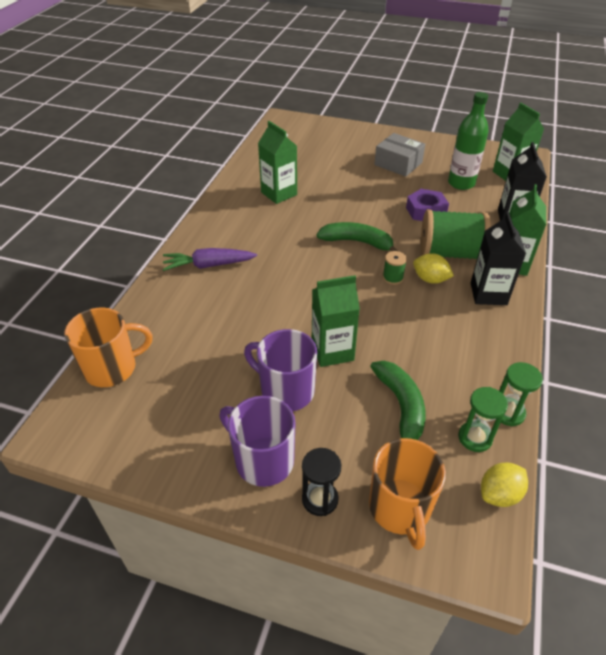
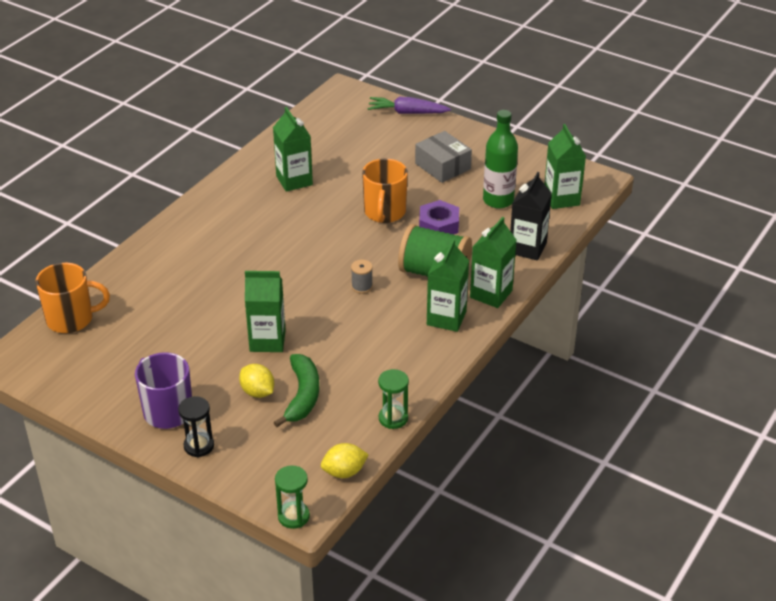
camera: 15 degrees right, 5 degrees down
purple carrot [162,248,257,271] -> purple carrot moved to [367,96,451,114]
purple mug [244,329,317,411] -> none
green banana [316,222,398,251] -> none
orange mug [369,438,446,550] -> orange mug moved to [362,159,408,223]
green spool [383,251,407,285] -> grey spool [351,260,373,293]
yellow lemon [413,253,454,284] -> yellow lemon moved to [239,364,274,398]
green hourglass [458,387,508,452] -> green hourglass moved to [275,465,310,529]
black carton [471,212,526,305] -> green carton [427,239,469,332]

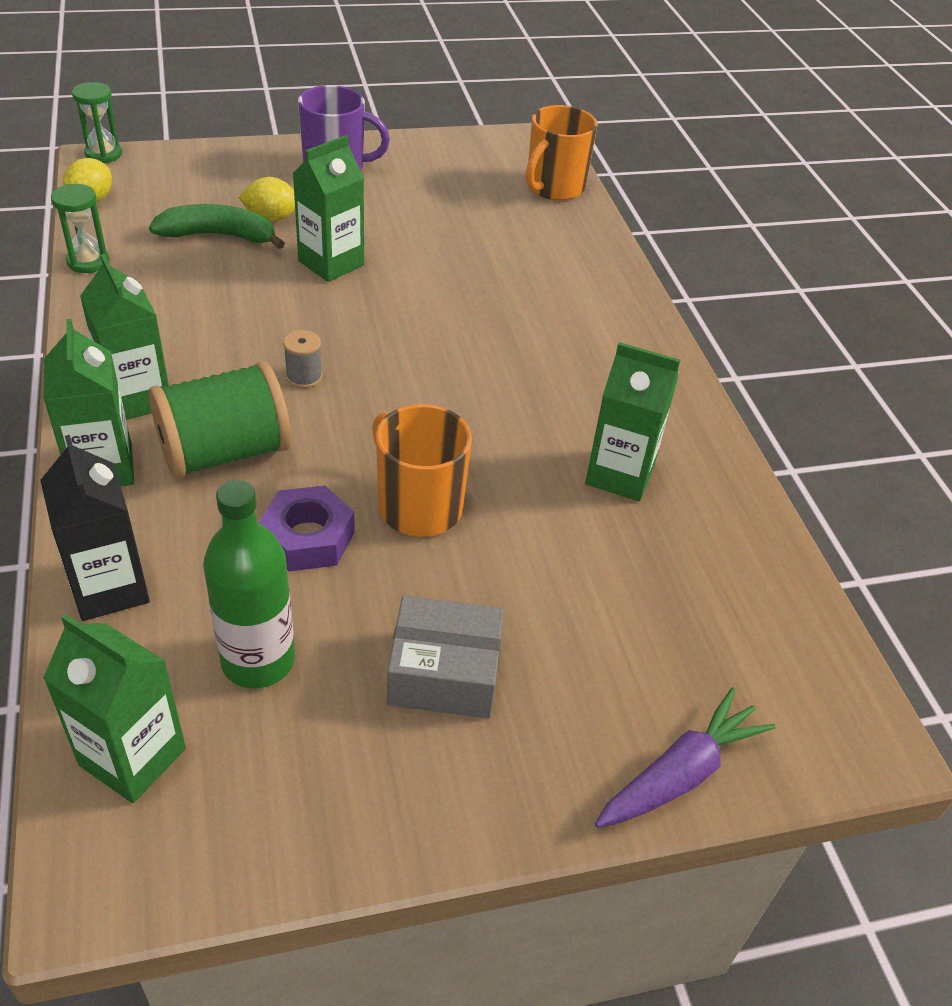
camera: 130 degrees right, 5 degrees up
black hourglass [178,396,214,457] -> none
green banana [273,354,319,427] -> green banana turned 135 degrees clockwise [149,204,285,249]

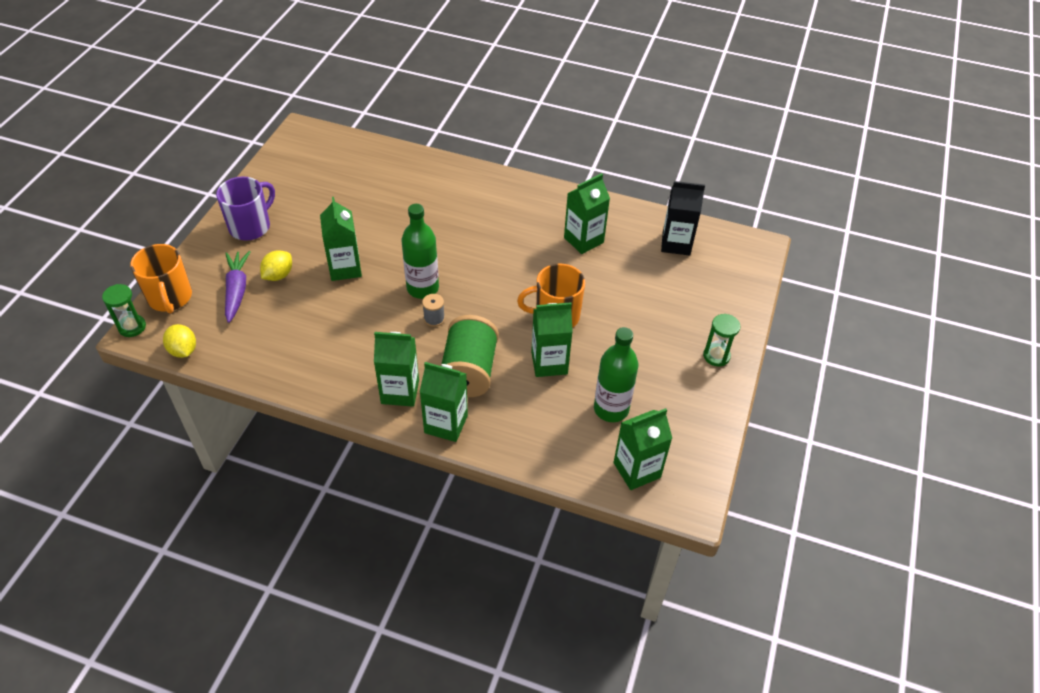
camera: 55 degrees left, 5 degrees up
black carton [40,435,150,621] -> black carton moved to [661,181,705,256]
green hourglass [51,184,109,273] -> green hourglass moved to [703,314,740,366]
green banana [149,204,285,249] -> none
purple nut [259,485,355,572] -> green carton [531,302,573,377]
grey box [387,596,504,718] -> none
orange mug [526,105,597,200] -> orange mug moved to [130,244,192,314]
purple carrot [595,687,776,828] -> purple carrot moved to [225,251,250,323]
none -> green bottle [401,204,439,299]

